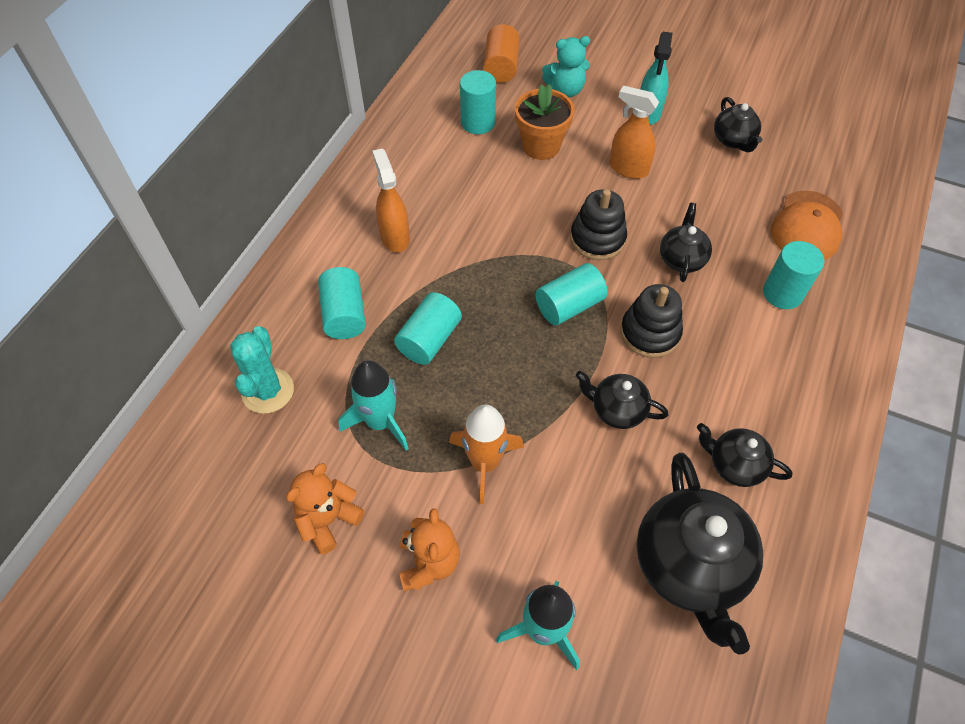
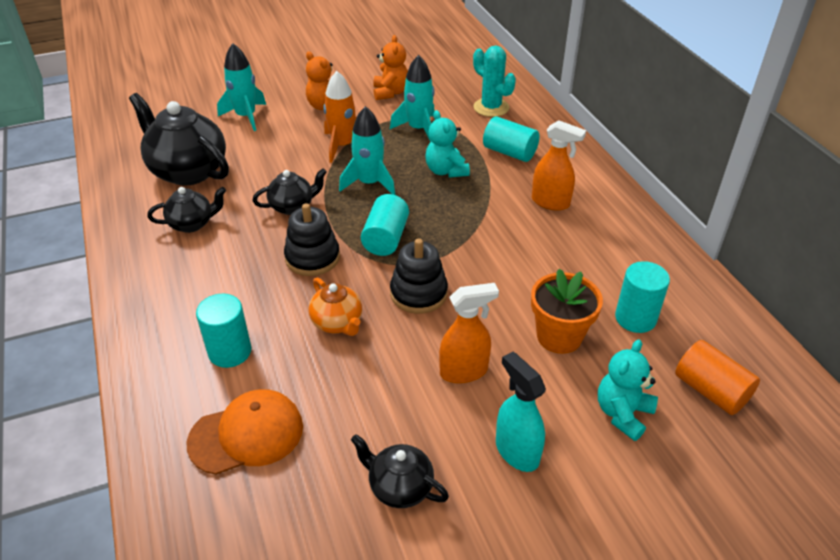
camera: 135 degrees right, 15 degrees down
turquoise cylinder [394,292,462,365] -> turquoise teddy bear [425,110,470,178]
black teapot [660,203,712,282] -> orange teapot [308,277,362,336]
orange cap [771,191,843,260] -> orange cap turned 90 degrees clockwise [187,389,303,475]
none -> turquoise rocket [339,106,395,195]

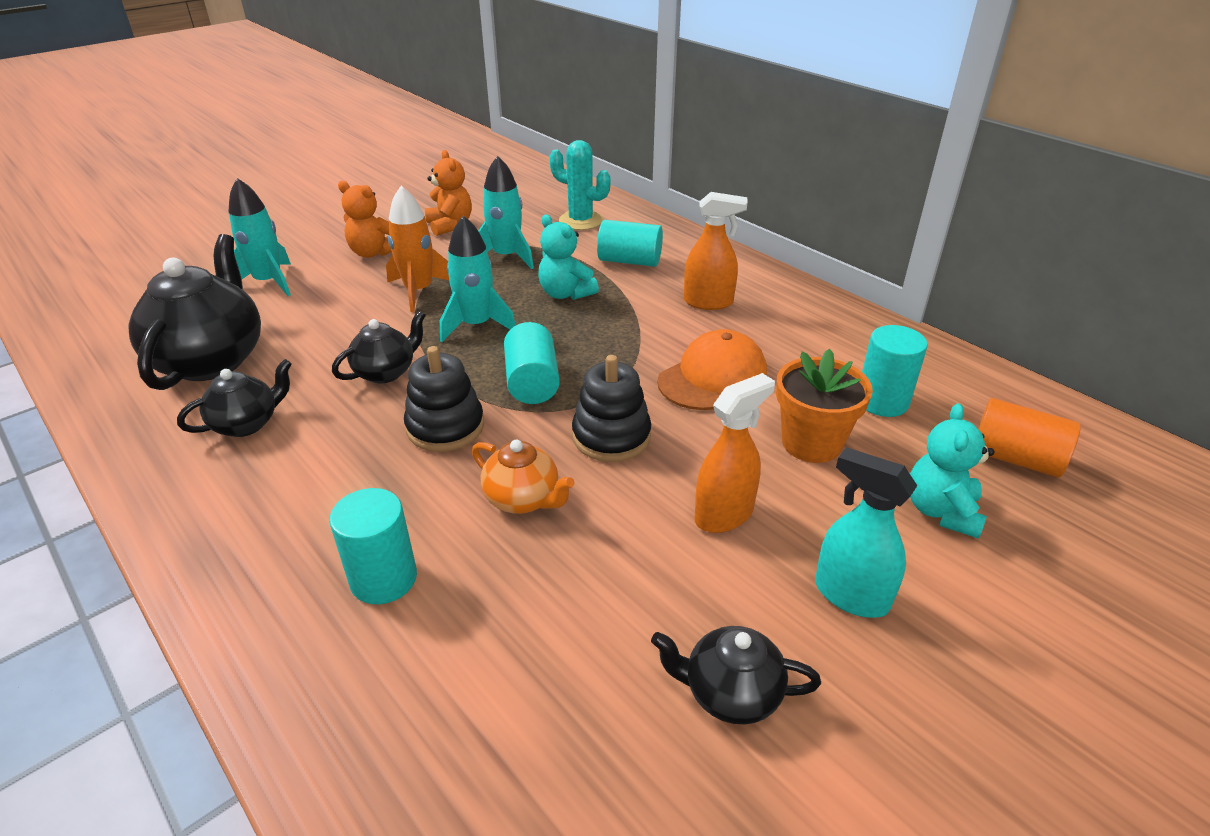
camera: 20 degrees left, 5 degrees down
black teapot [129,93,229,186] -> black teapot turned 75 degrees clockwise [128,234,261,390]
orange cap [187,389,303,475] -> orange cap moved to [657,329,767,410]

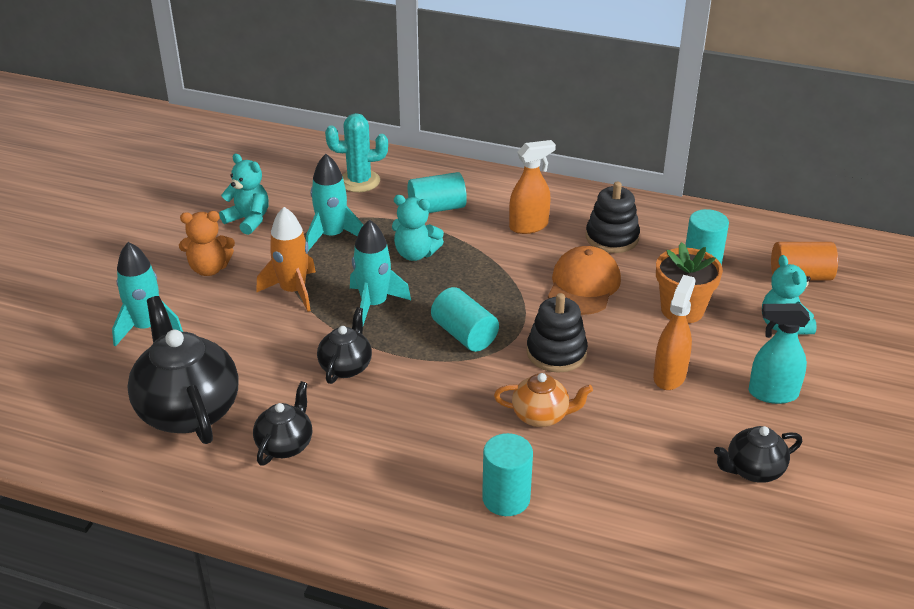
camera: 30 degrees left, 0 degrees up
black stacking toy [404,346,484,452] -> black stacking toy moved to [586,181,640,253]
orange teddy bear [425,150,472,236] -> turquoise teddy bear [219,154,269,235]

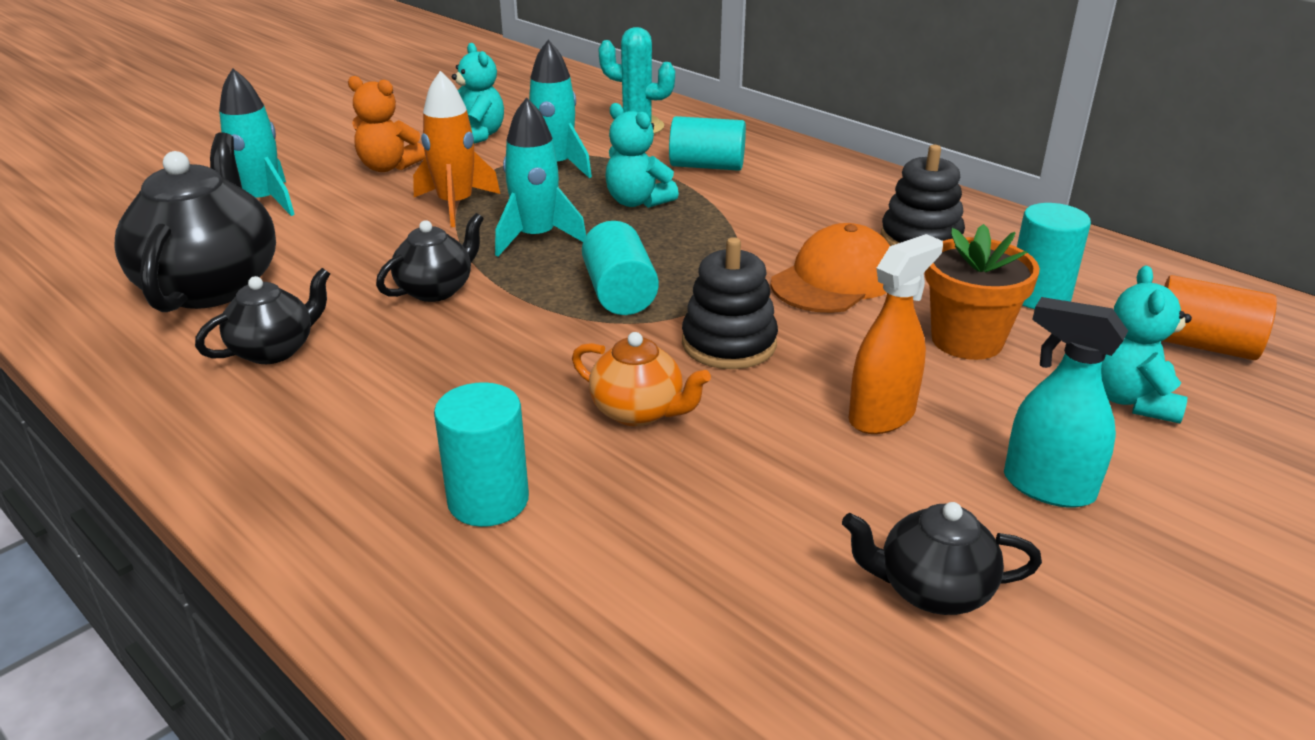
camera: 25 degrees right, 5 degrees down
orange spray bottle [509,140,556,234] -> none

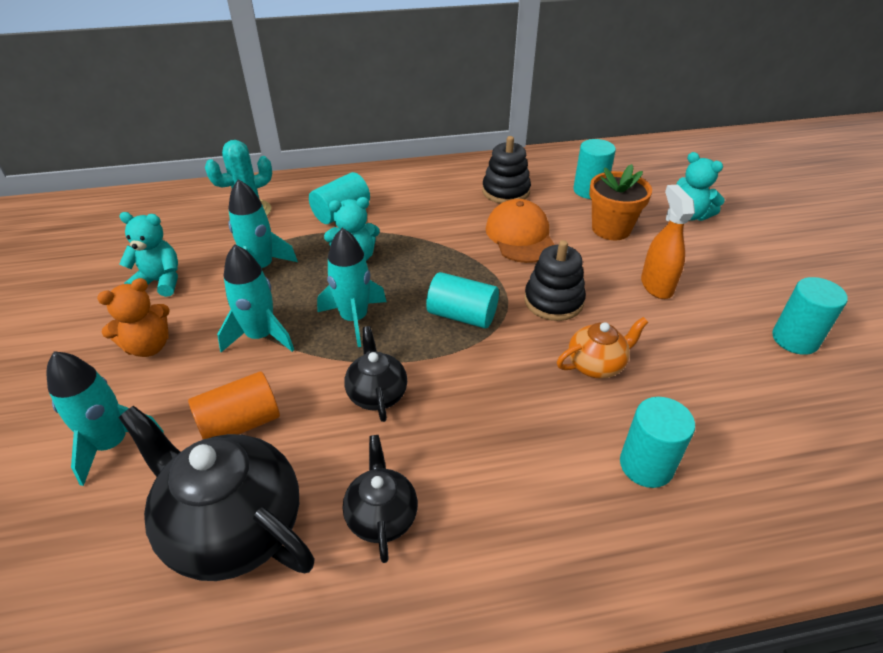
camera: 55 degrees left, 10 degrees up
orange rocket [413,71,500,227] -> turquoise rocket [217,244,294,352]
black teapot [842,502,1042,615] -> turquoise cylinder [772,277,848,355]
turquoise spray bottle [1004,297,1128,508] -> none
orange cylinder [1163,275,1277,360] -> orange cylinder moved to [188,371,280,439]

